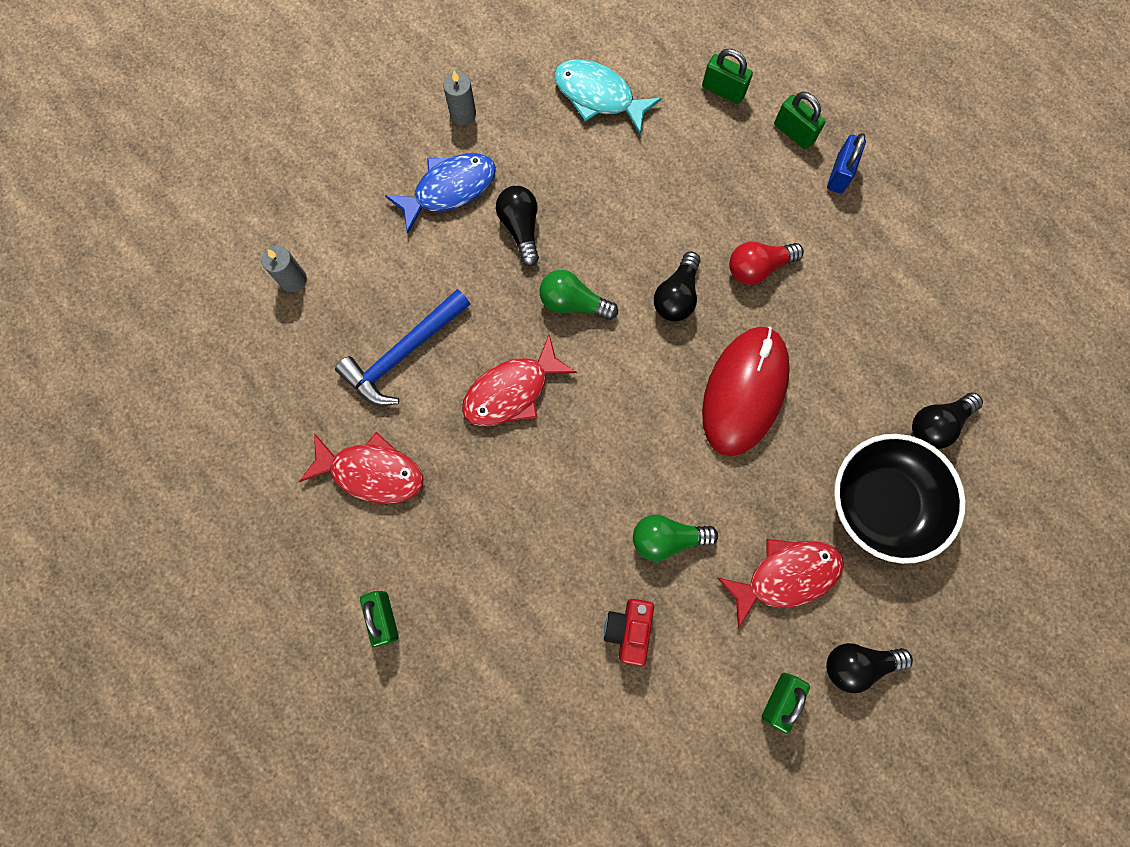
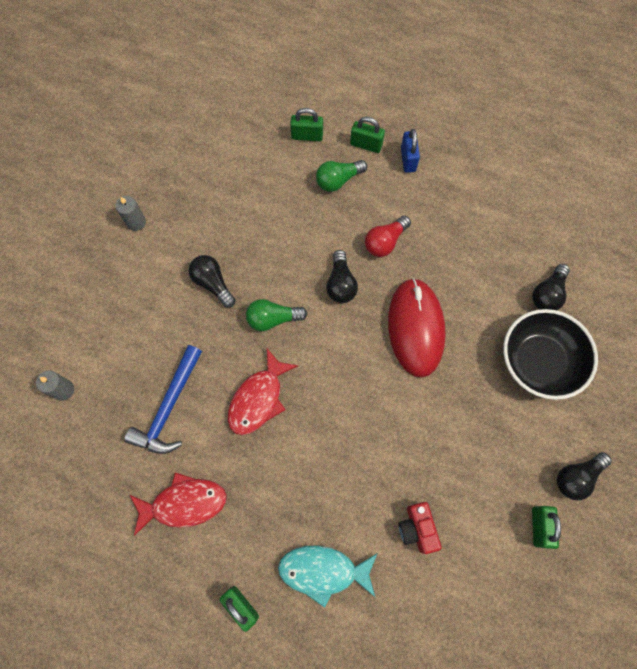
camera: 25 degrees left, 5 degrees down
blue fish [385,153,496,234] -> none
turquoise fish [554,59,662,134] -> turquoise fish moved to [278,546,377,608]
green light bulb [633,515,718,561] -> green light bulb moved to [316,160,367,192]
red fish [717,539,844,628] -> none

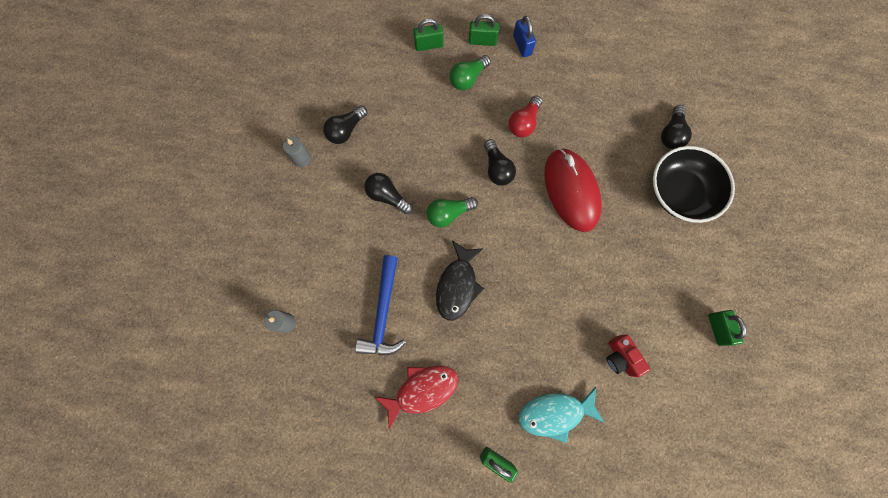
camera: 15 degrees left, 5 degrees up
red fish [228,349,298,435] -> black fish [436,240,484,320]
black light bulb [557,452,612,500] -> black light bulb moved to [323,105,367,144]

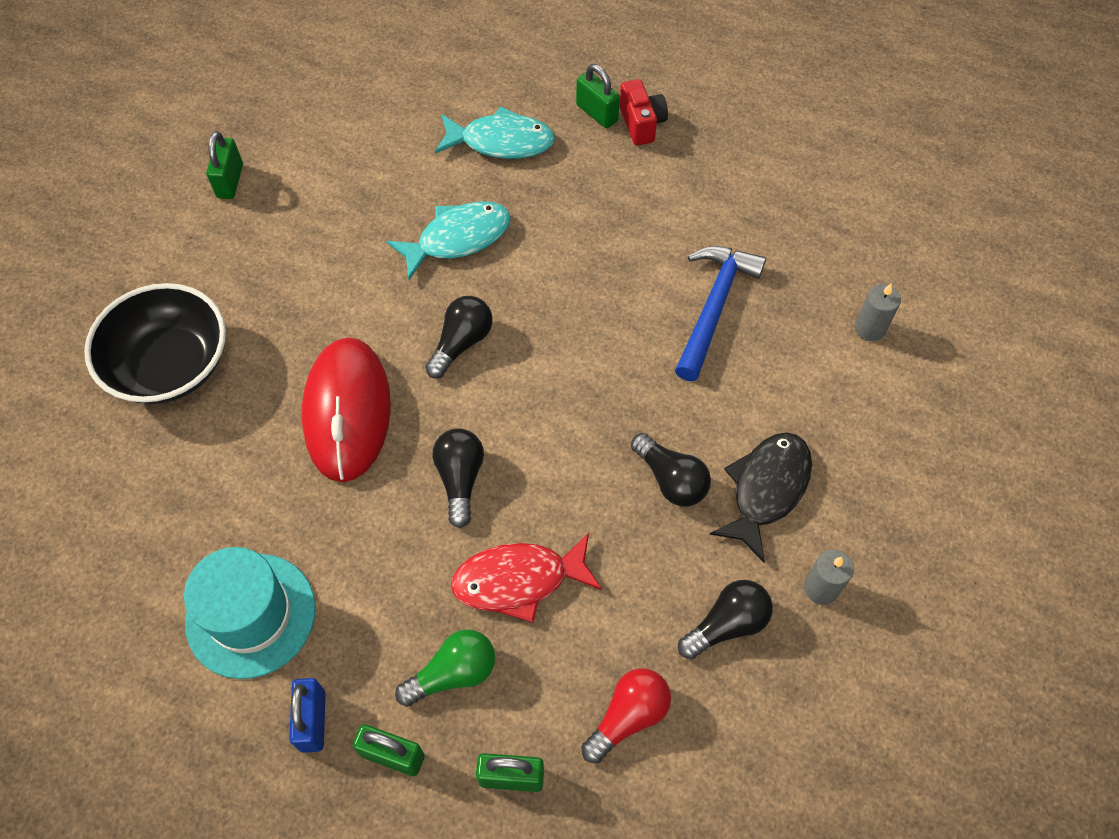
camera: 165 degrees left, 15 degrees down
red fish [375,366,458,429] -> red fish moved to [451,533,602,623]
green light bulb [427,197,478,227] -> none
black fish [436,240,484,320] -> black fish moved to [710,432,812,562]
red light bulb [509,95,542,137] -> red light bulb moved to [581,668,671,763]
red camera [606,334,650,377] -> red camera moved to [620,79,668,146]
black light bulb [661,105,692,149] -> black light bulb moved to [425,296,493,378]
none -> turquoise hat [184,547,315,679]
none -> turquoise fish [386,201,511,280]

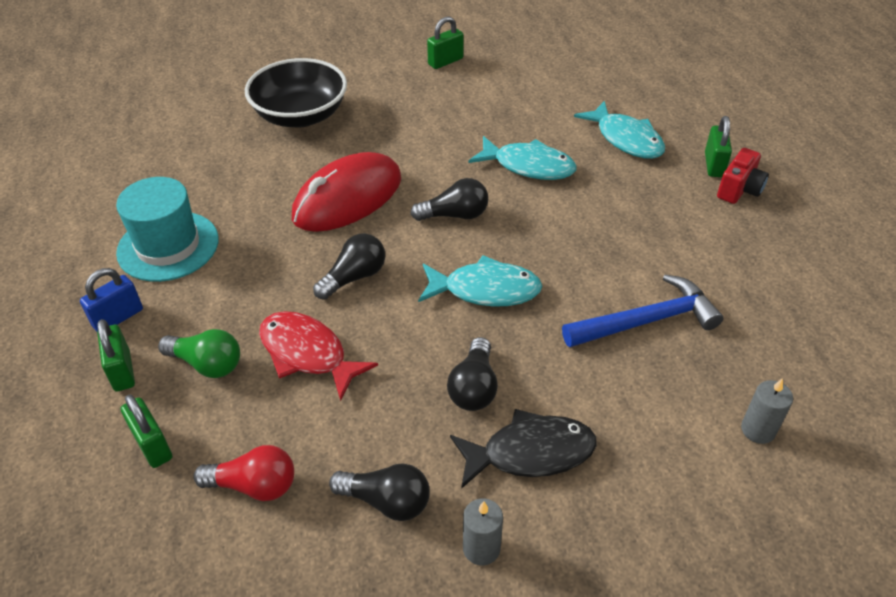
camera: 50 degrees right, 15 degrees down
none -> turquoise fish [418,255,542,307]

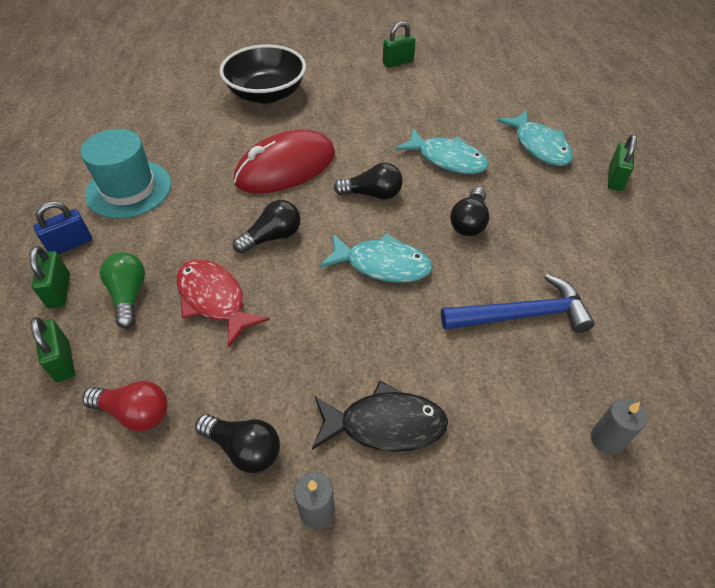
camera: 10 degrees right, 5 degrees up
green light bulb [158,329,240,378] -> green light bulb turned 135 degrees counterclockwise [100,252,145,328]
black light bulb [447,337,498,411] -> black light bulb moved to [450,187,489,236]
red camera [717,148,769,204] -> none

